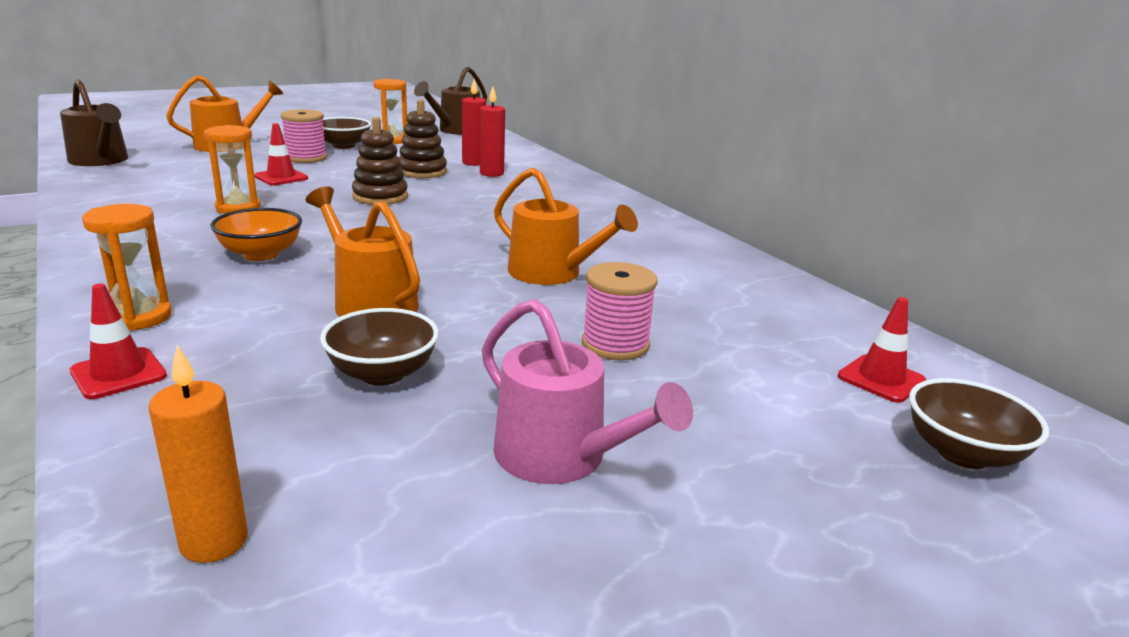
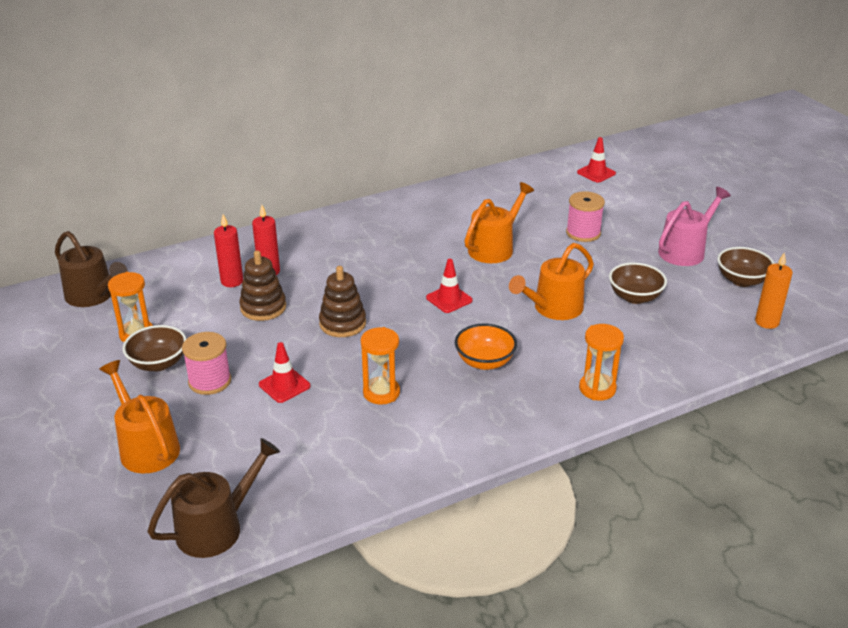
camera: 85 degrees left, 10 degrees up
red traffic cone [70,284,167,399] -> red traffic cone moved to [426,259,473,313]
brown bowl [909,378,1049,469] -> brown bowl moved to [717,247,775,287]

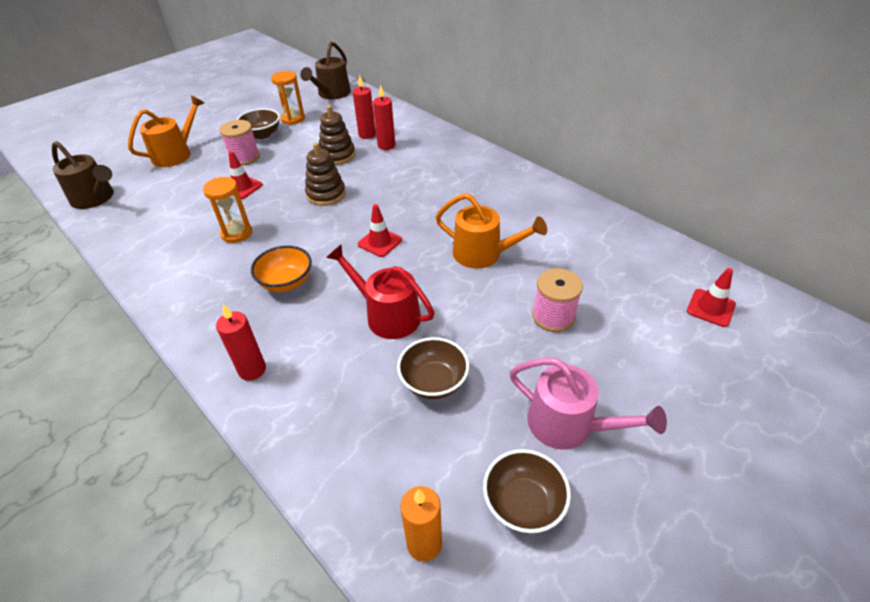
camera: 75 degrees right, 10 degrees up
orange watering can [509,243,594,320] -> red watering can [326,244,435,339]
orange hourglass [579,324,624,400] -> red candle [216,304,266,381]

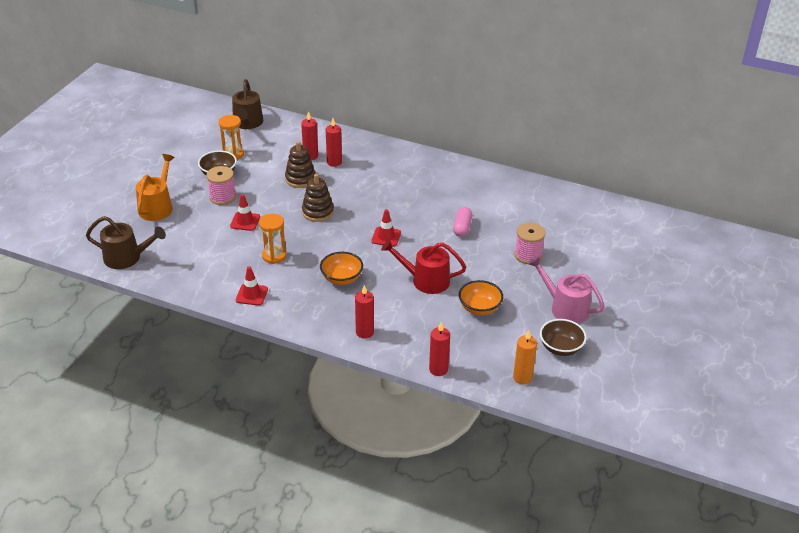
camera: 25 degrees left, 5 degrees down
brown bowl [397,337,469,399] -> orange bowl [459,280,503,315]
orange watering can [436,193,547,269] -> pink capsule [453,207,472,237]
pink watering can [510,358,667,450] -> pink watering can turned 150 degrees counterclockwise [528,256,605,324]
red traffic cone [687,268,736,327] -> red traffic cone moved to [236,266,268,306]
none -> red candle [429,322,450,376]

